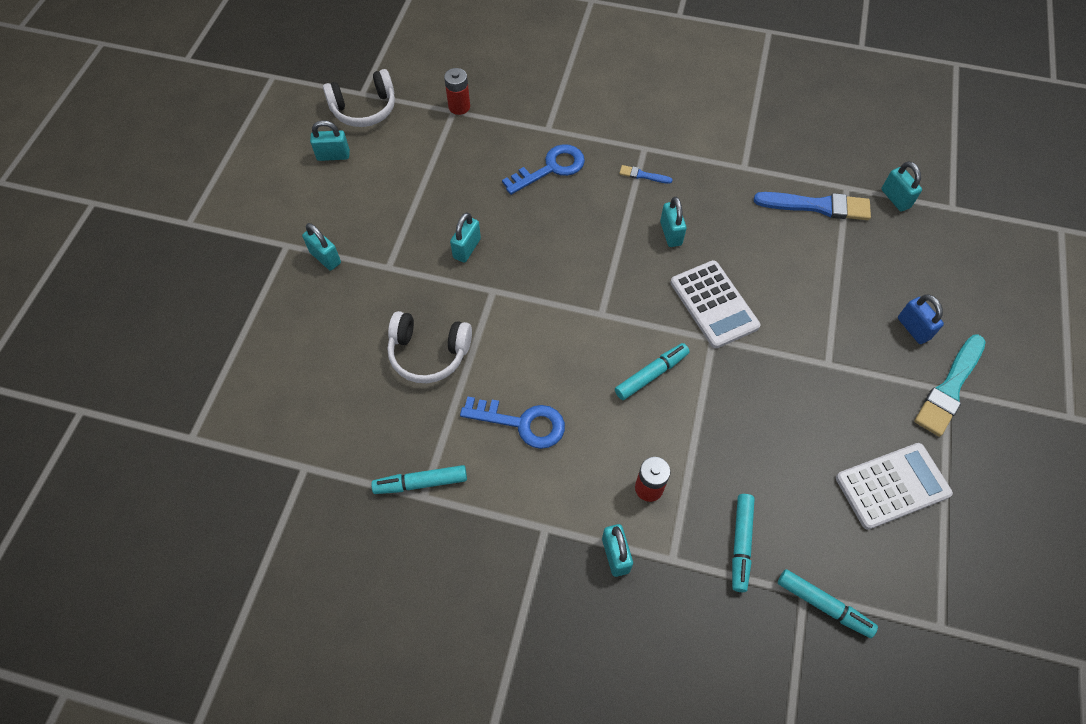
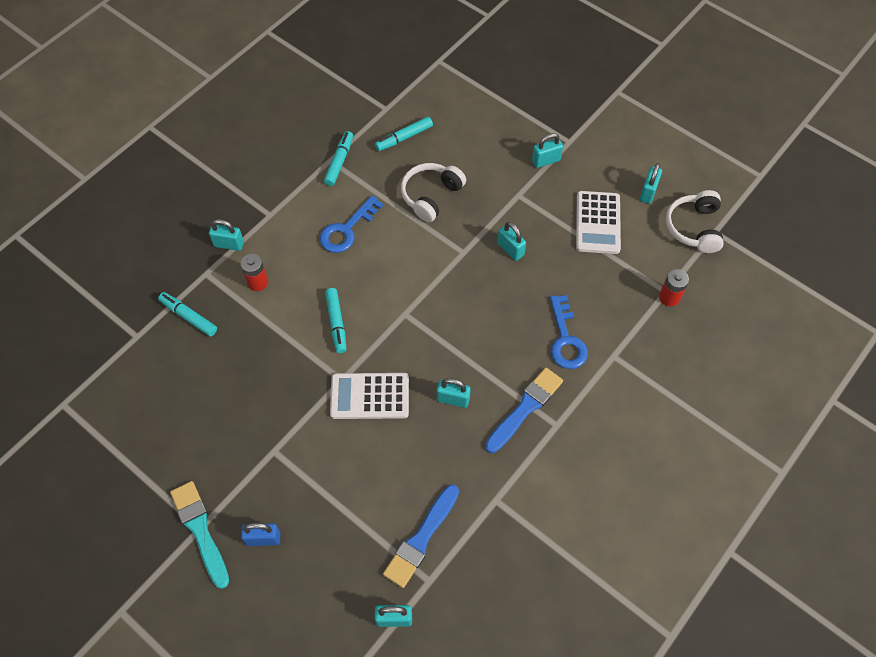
camera: 115 degrees right, 0 degrees up
blue brush [619,165,673,184] -> blue brush [485,367,563,453], size x2.10
turquoise marker [778,569,878,638] -> turquoise marker moved to [375,116,433,151]
white calculator [836,443,953,530] -> white calculator moved to [576,191,621,254]

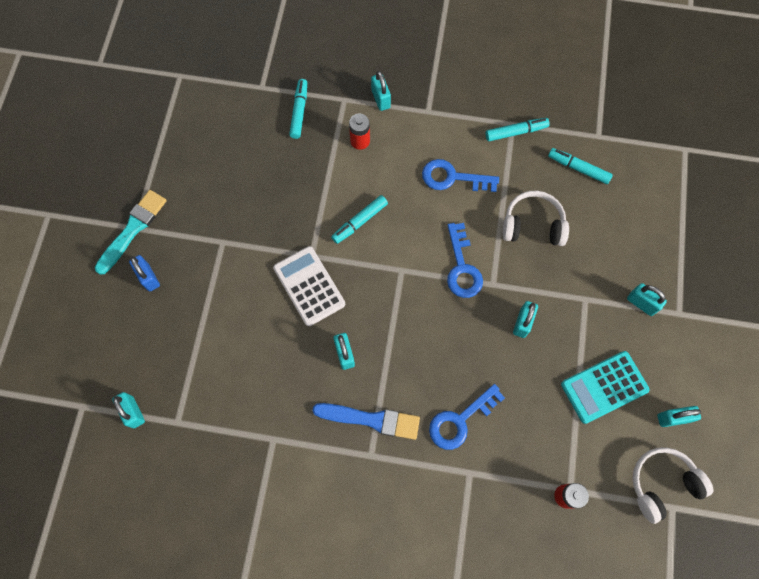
camera: 60 degrees right, 10 degrees up
blue brush [383,484,459,588] -> none
white calculator [576,191,621,254] -> turquoise calculator [561,351,650,424]
none -> blue key [447,223,483,298]

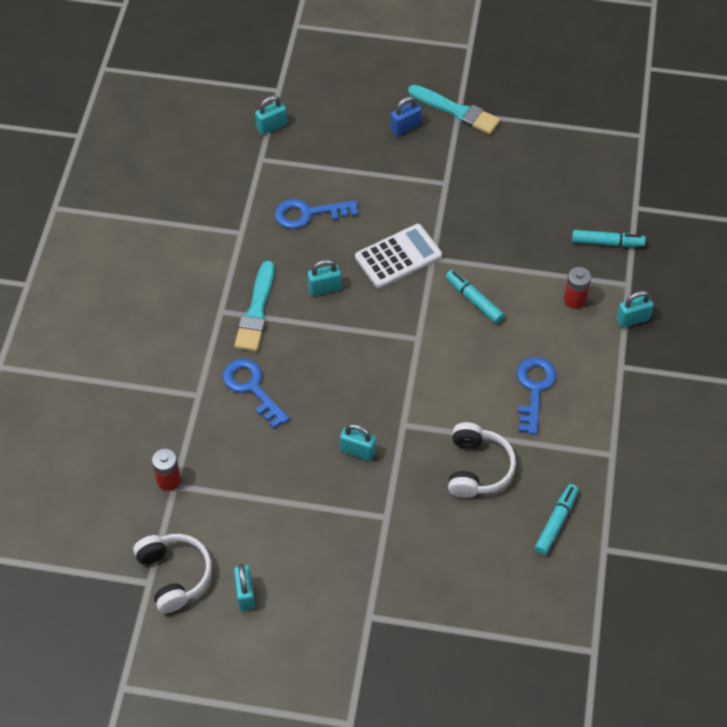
camera: 90 degrees right, 15 degrees down
blue brush [312,403,420,440] -> turquoise brush [234,261,275,352]
blue key [447,223,483,298] -> blue key moved to [275,199,358,229]
turquoise marker [485,118,550,141] -> none
turquoise calculator [561,351,650,424] -> none
turquoise padlock [627,283,667,316] -> none

